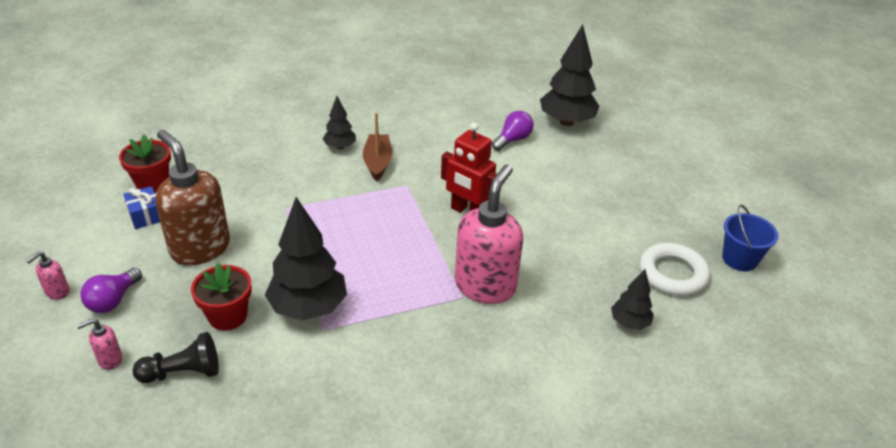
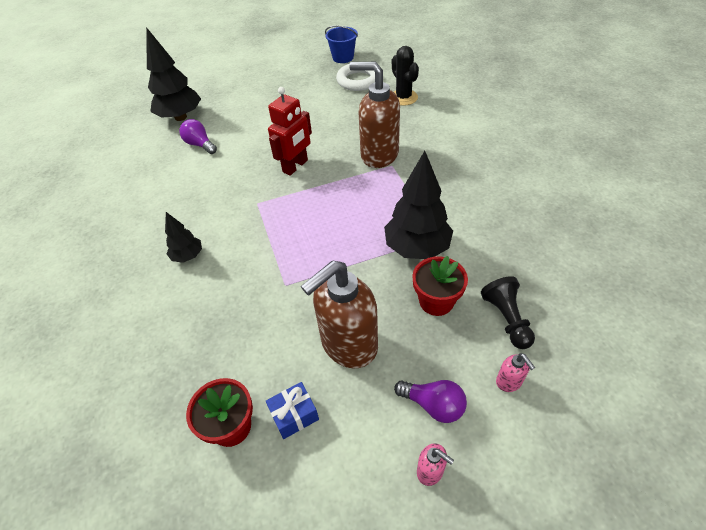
camera: 85 degrees left, 10 degrees up
brown boat [363,113,392,181] -> none
pink soap dispenser [455,164,523,304] -> brown soap dispenser [349,62,400,168]
black tree [611,269,654,330] -> black cactus [392,46,419,106]

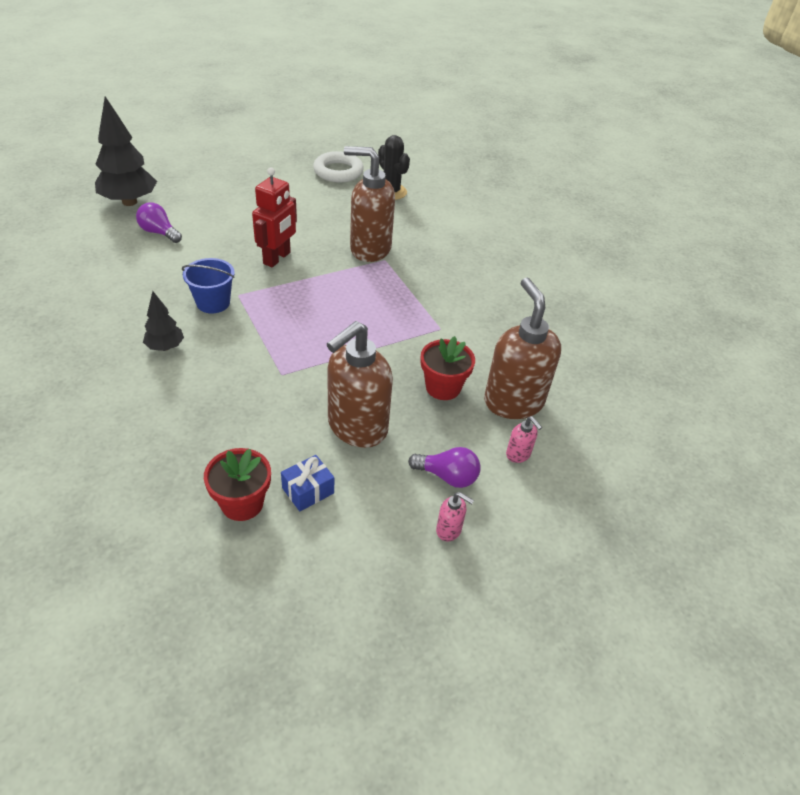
camera: 15 degrees left, 5 degrees down
blue bucket [325,26,358,63] -> blue bucket moved to [182,258,235,314]
black tree [384,151,453,259] -> none
black pawn [481,276,535,349] -> brown soap dispenser [484,277,561,419]

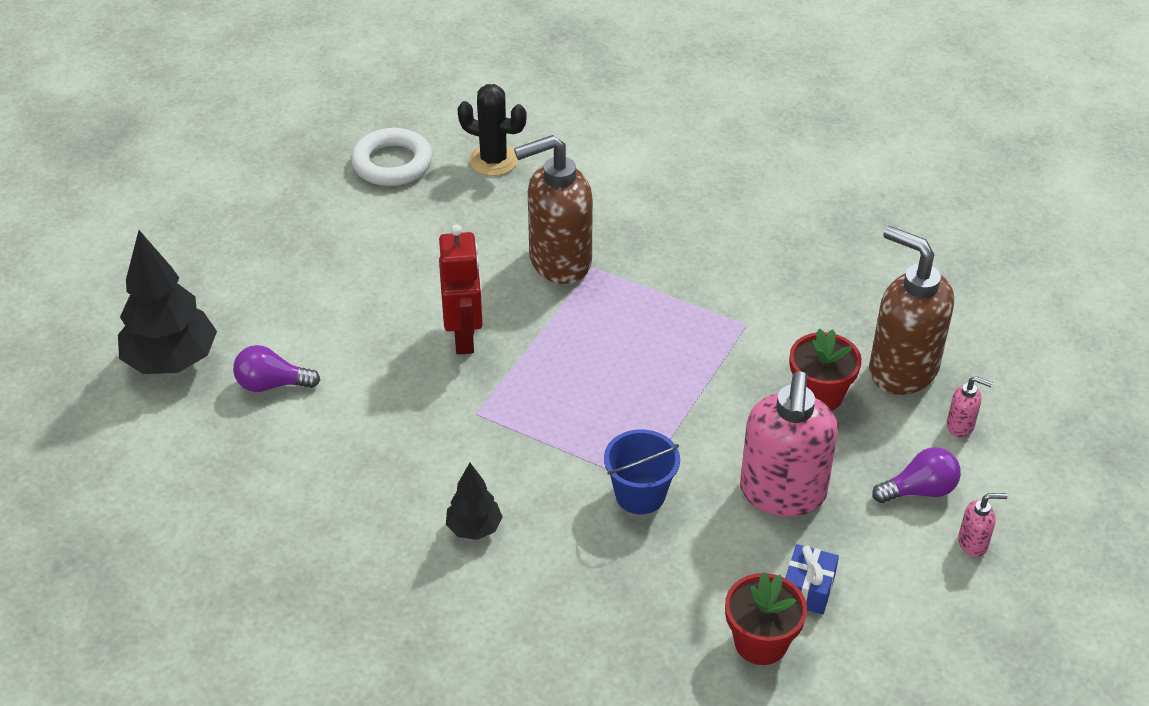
camera: 30 degrees left, 0 degrees up
blue bucket [182,258,235,314] -> blue bucket moved to [604,429,680,514]
brown soap dispenser [327,321,393,448] -> pink soap dispenser [740,371,838,517]

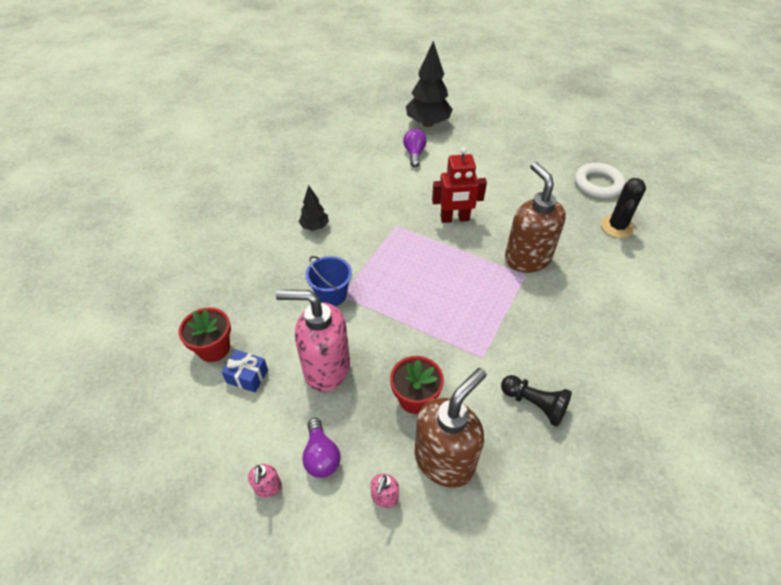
camera: 90 degrees right, 5 degrees up
none -> black pawn [501,375,572,427]

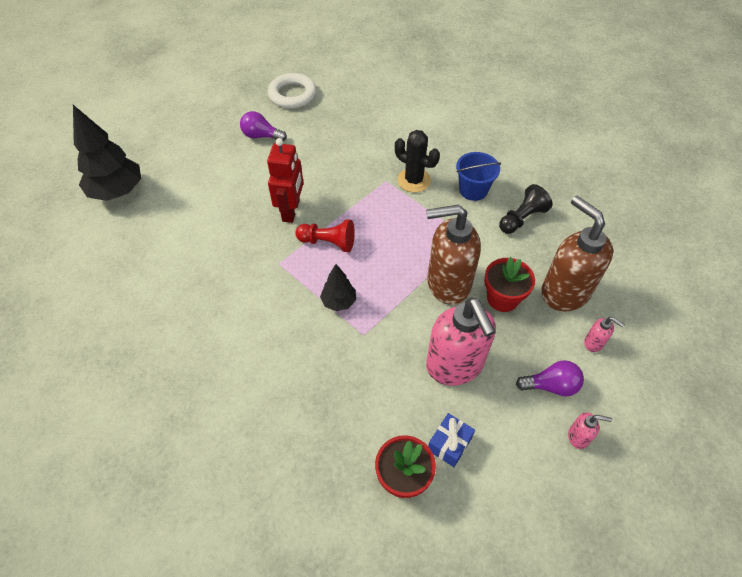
camera: 75 degrees left, 5 degrees up
pink soap dispenser [276,290,350,392] -> pink soap dispenser turned 45 degrees counterclockwise [426,297,496,386]
black tree [299,185,329,231] -> black tree moved to [320,264,356,311]
blue bucket [305,256,352,306] -> blue bucket moved to [456,152,501,201]
purple light bulb [403,129,427,167] -> purple light bulb moved to [240,111,287,141]
brown soap dispenser [505,162,566,273] -> brown soap dispenser moved to [426,204,481,305]
black cactus [601,178,646,238] -> black cactus moved to [395,130,440,192]
none -> red pawn [295,219,355,252]

